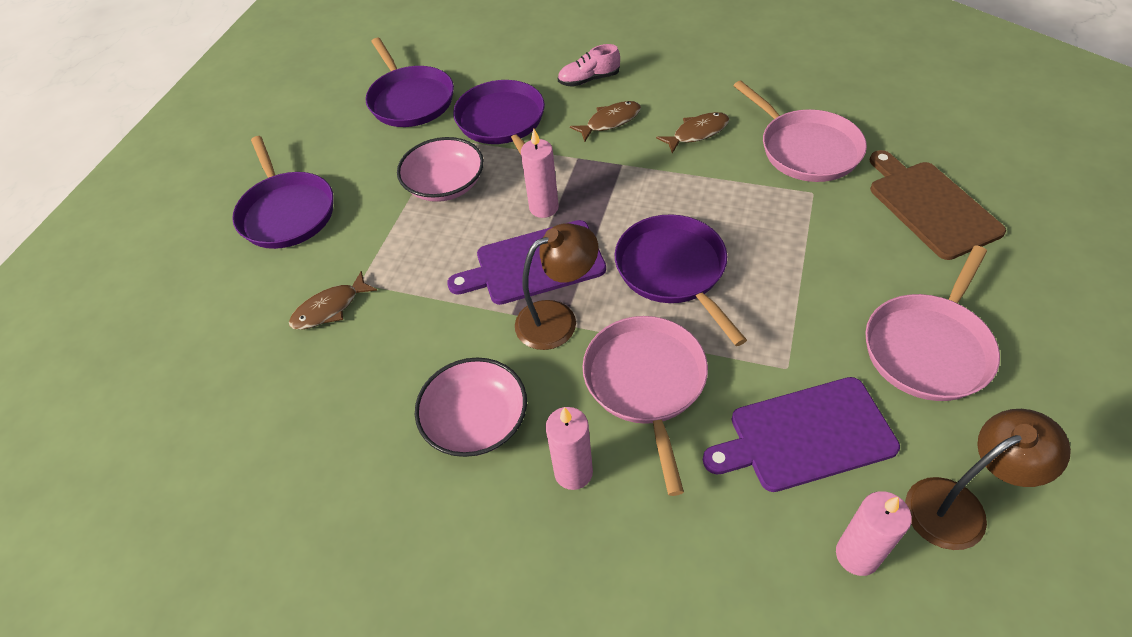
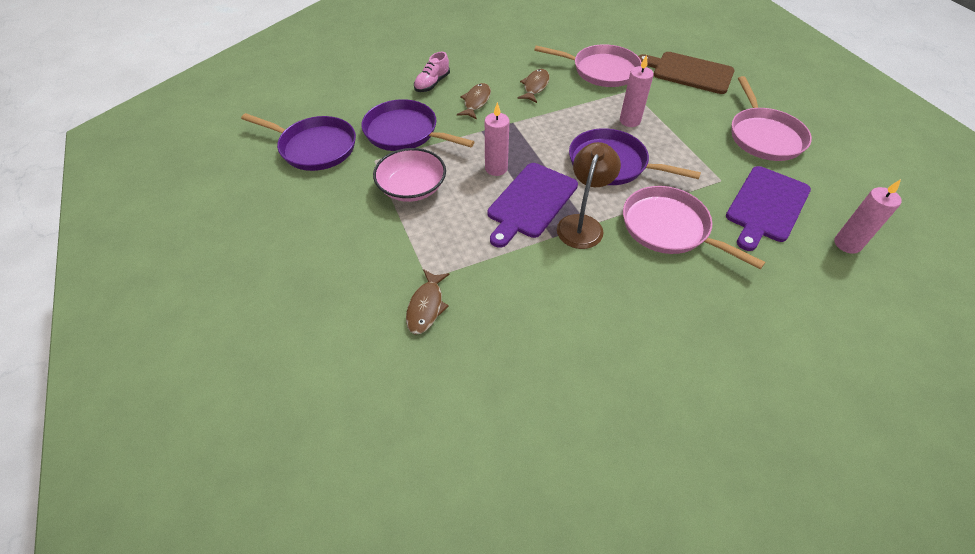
camera: 45 degrees left, 0 degrees up
purple pan [232,136,334,249] -> none
pink bowl [415,358,527,457] -> none
pink candle [546,407,593,490] -> pink candle moved to [620,55,654,127]
brown lamp [905,409,1071,550] -> none

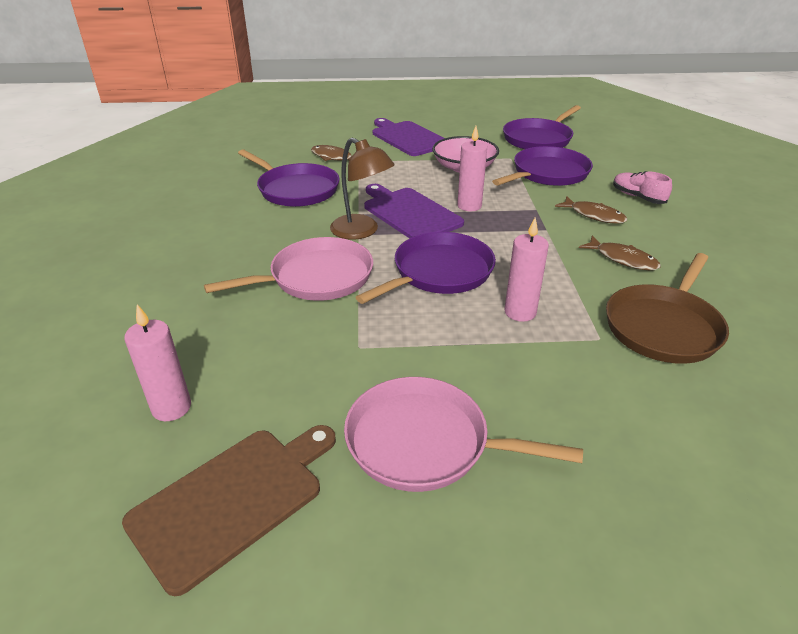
camera: 110 degrees right, 15 degrees down
pink pan [534,44,642,87] -> brown pan [606,253,729,364]
brown cutting board [638,52,735,94] -> brown cutting board moved to [122,425,336,596]
purple cutting board [726,166,811,251] -> purple cutting board moved to [373,118,445,156]
none -> purple pan [238,149,339,207]

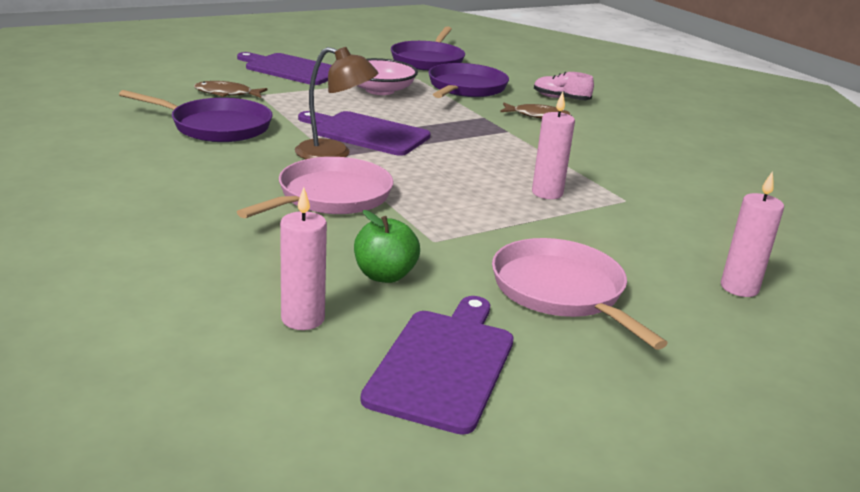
camera: 30 degrees left, 10 degrees down
brown cutting board [122,425,336,596] -> purple cutting board [360,296,514,435]
pink pan [344,377,583,492] -> pink pan turned 75 degrees clockwise [492,238,668,350]
purple pan [355,232,496,304] -> none
pink candle [457,126,487,211] -> pink candle moved to [721,171,784,297]
brown fish [579,236,661,270] -> none
brown pan [606,253,729,364] -> none
none -> green apple [354,210,420,283]

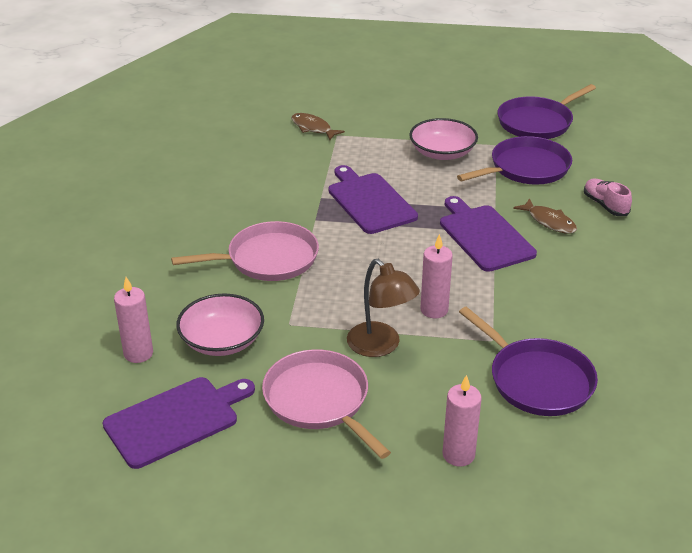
camera: 40 degrees right, 10 degrees up
purple pan [119,90,273,142] -> purple pan moved to [459,307,598,416]
purple cutting board [237,52,332,85] -> purple cutting board moved to [440,196,537,272]
brown lamp [295,47,378,159] -> brown lamp moved to [347,259,420,357]
green apple [354,210,420,283] -> pink bowl [176,294,264,356]
pink pan [492,238,668,350] -> pink pan turned 45 degrees counterclockwise [262,349,391,459]

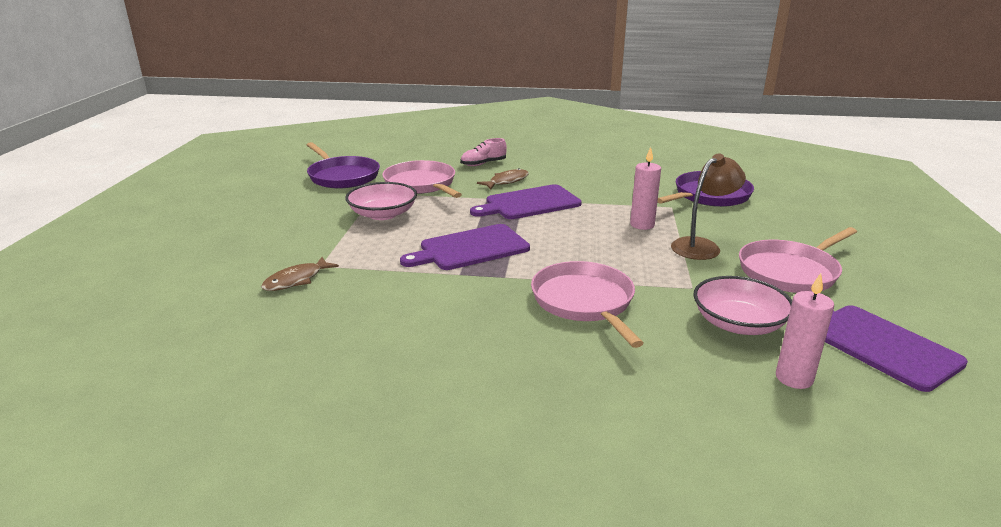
camera: 90 degrees left, 10 degrees down
pink candle [443,375,482,467] -> none
purple pan [457,136,572,185] -> pink pan [382,160,462,198]

